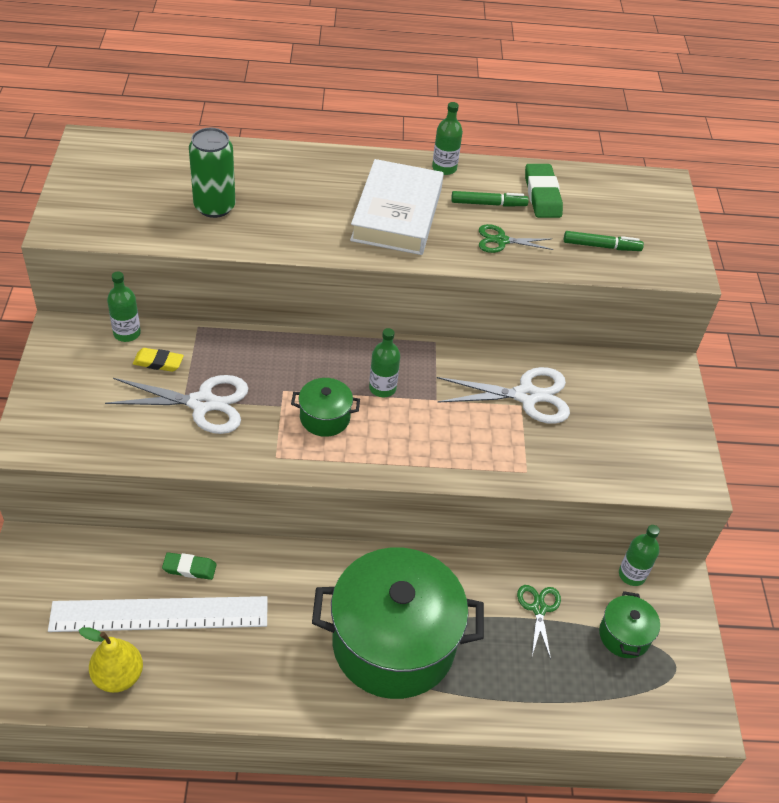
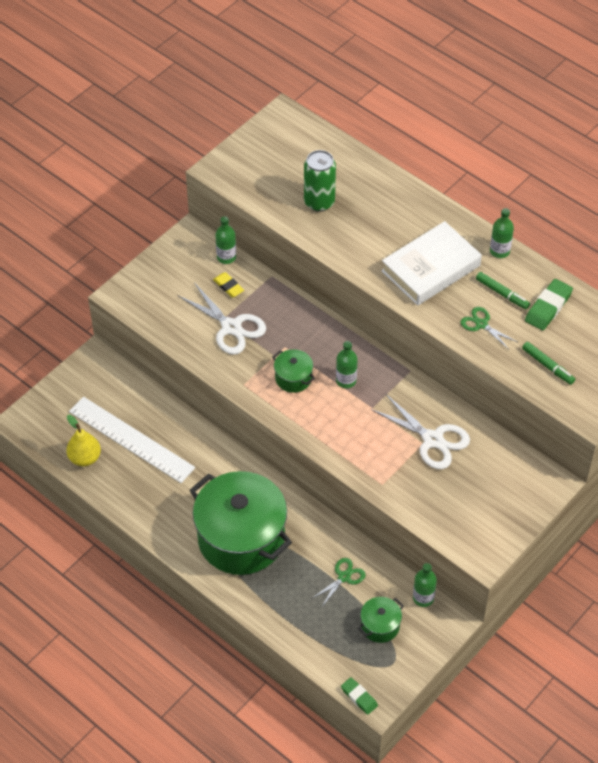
camera: 45 degrees right, 5 degrees up
green eraser [162,552,217,580] -> green eraser moved to [341,677,378,715]

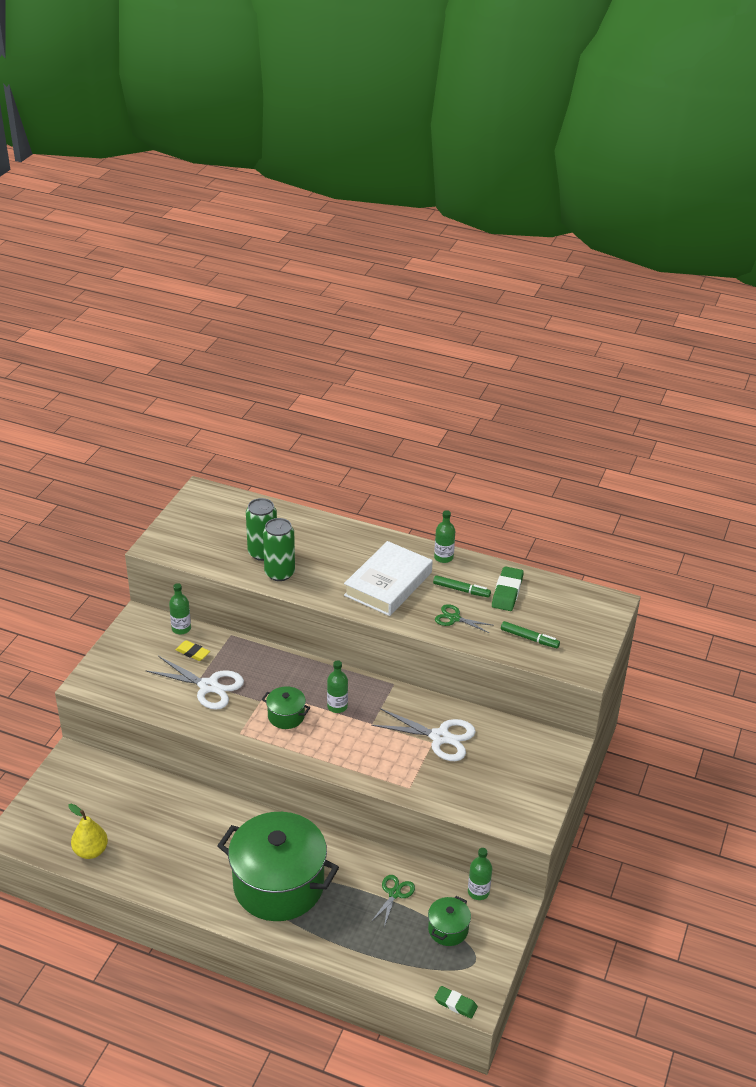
camera: 20 degrees left, 15 degrees down
white ruler [69,397,195,483] -> none
none -> green can [263,518,295,581]

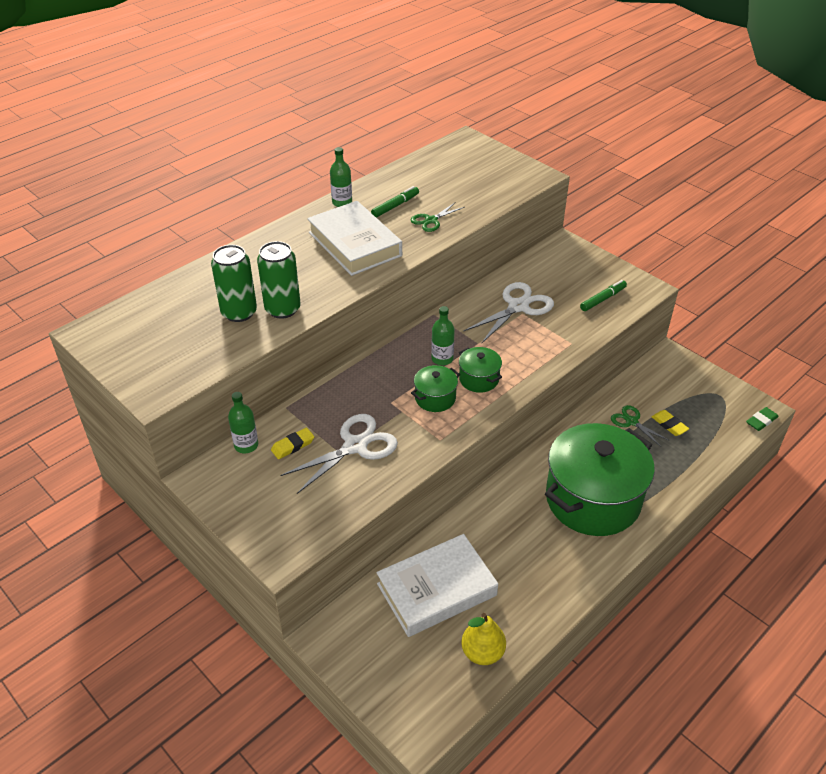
camera: 65 degrees left, 5 degrees up
green pot [428,896,471,946] -> green pot moved to [459,347,502,393]
green bottle [468,848,492,900] -> none
green eraser [492,566,524,611] -> none
green marker [501,621,560,648] -> green marker moved to [580,280,627,311]
none -> white book [376,534,498,637]
none -> yellow eraser [651,410,689,436]

